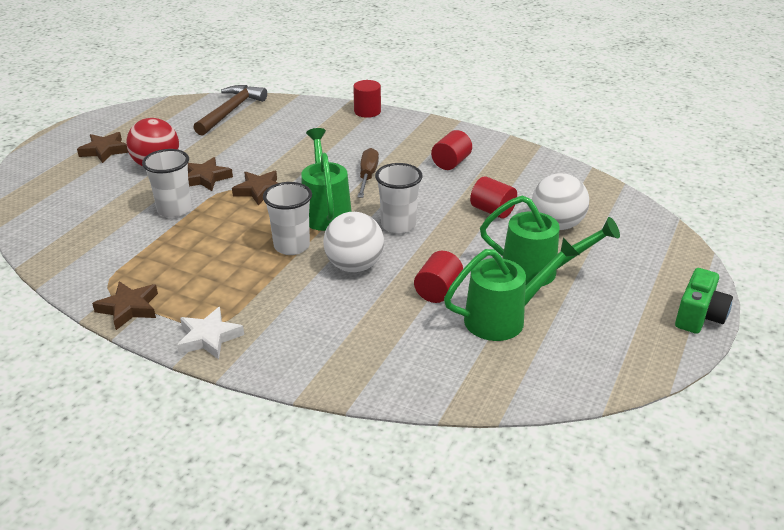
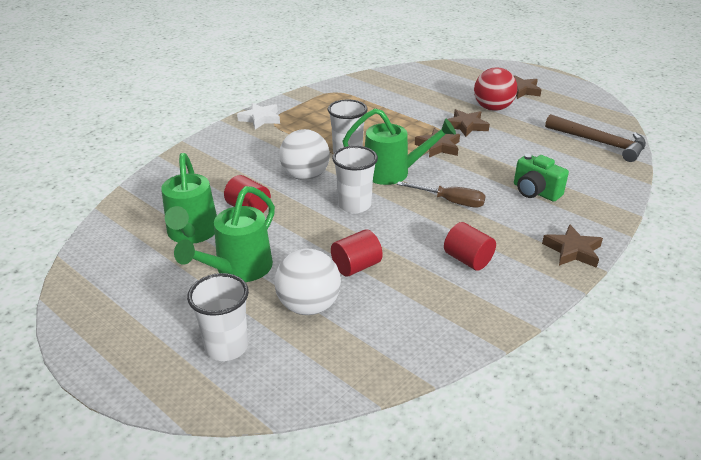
camera: 105 degrees right, 0 degrees up
brown star [92,281,158,330] -> brown star moved to [542,224,603,268]
white cup [142,149,192,218] -> white cup moved to [187,273,249,361]
red cylinder [353,80,381,118] -> none
green camera [675,268,733,334] -> green camera moved to [514,154,569,202]

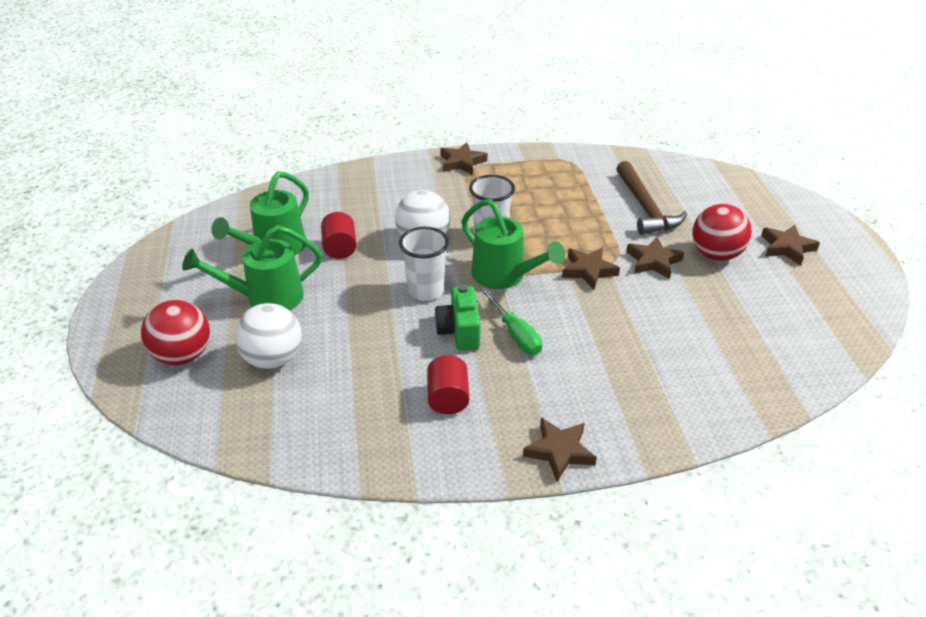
camera: 40 degrees right, 5 degrees up
white cup [187,273,249,361] -> red ball [141,300,210,365]
white star [237,103,280,129] -> brown star [440,142,487,175]
red cylinder [331,229,383,277] -> none
brown screwdriver [397,181,486,208] -> green screwdriver [480,287,542,355]
green camera [514,154,569,202] -> green camera moved to [434,285,481,351]
brown hammer [545,114,646,162] -> brown hammer moved to [616,161,687,235]

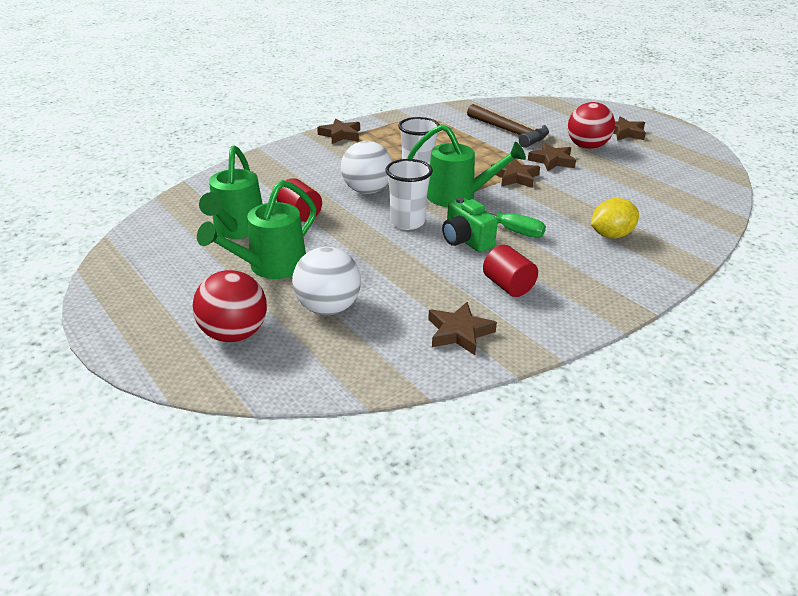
camera: 30 degrees left, 5 degrees down
brown star [523,418,597,482] -> brown star moved to [428,302,497,355]
none -> yellow lemon [591,198,639,238]

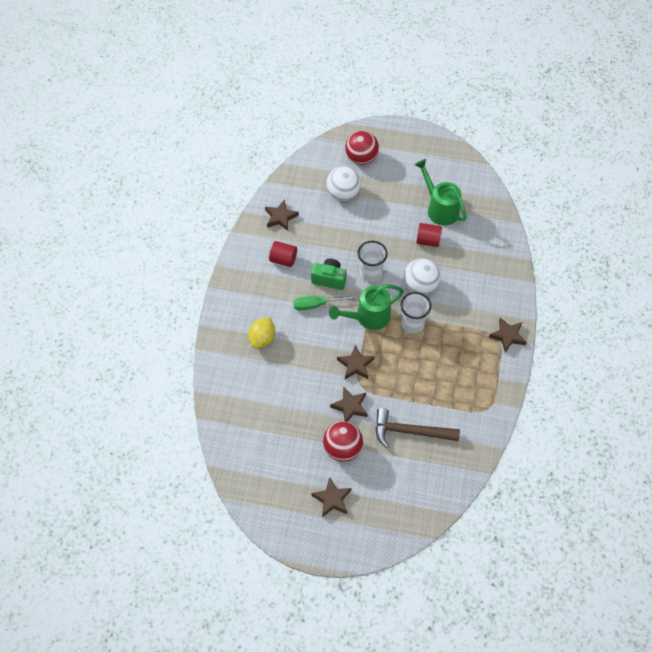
camera: 140 degrees right, 25 degrees up
green watering can [197,180,317,279] -> none

